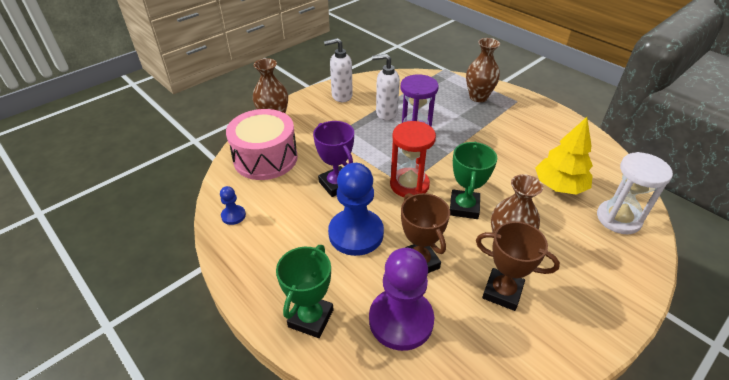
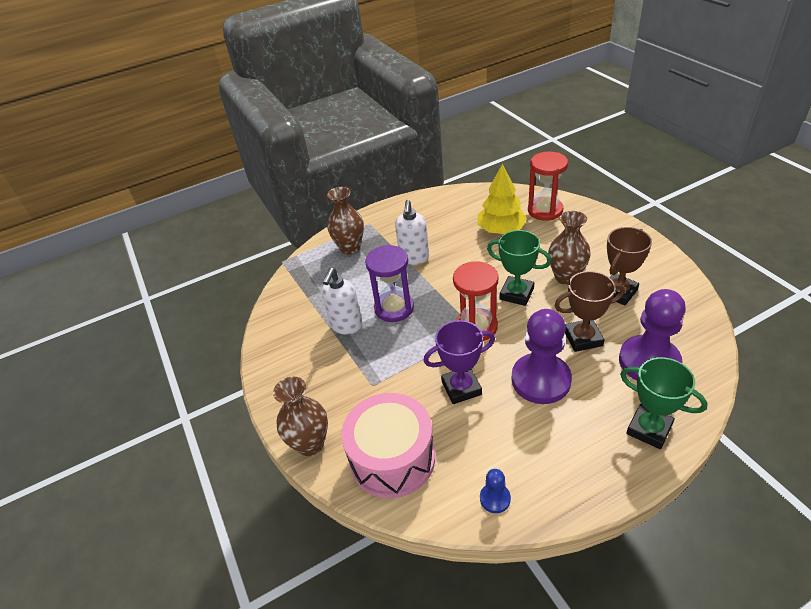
camera: 70 degrees left, 0 degrees up
white soap dispenser [324,38,353,102] -> white soap dispenser moved to [395,200,429,265]
blue pawn [328,163,384,256] -> purple pawn [511,309,572,404]
white hourglass [597,152,673,234] -> red hourglass [528,152,568,221]

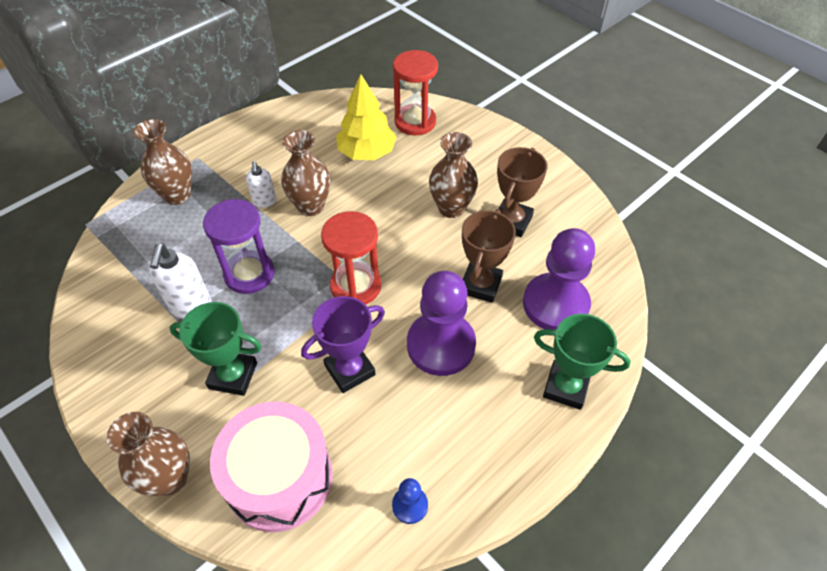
camera: 20 degrees left, 10 degrees up
white soap dispenser [395,200,429,265] -> white soap dispenser [246,161,276,208], size x0.62
green trophy [487,230,551,306] -> green trophy moved to [169,302,262,396]
brown trophy [554,271,625,352] -> brown trophy turned 45 degrees counterclockwise [462,209,516,303]
none -> brown vase [281,130,330,216]

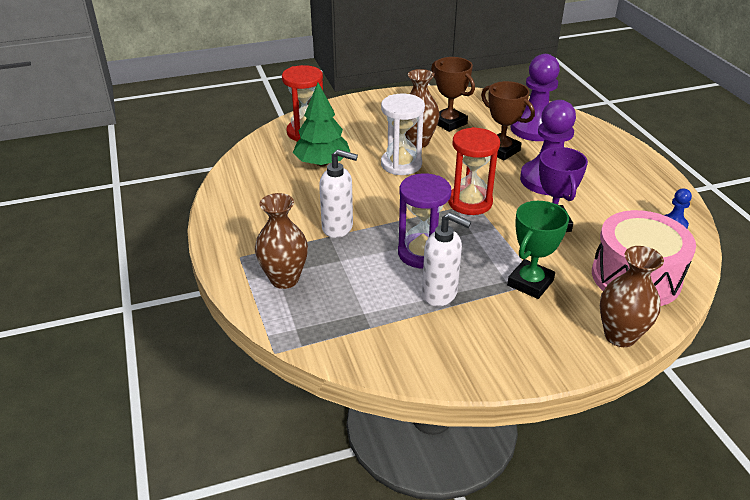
camera: 65 degrees left, 15 degrees down
white soap dispenser [246,161,276,208] -> white soap dispenser [319,149,358,238], size x1.60
brown vase [281,130,330,216] -> none
yellow tree [336,74,397,160] -> green tree [293,83,350,166]
green trophy [534,314,631,410] -> none
none -> white hourglass [381,94,425,175]

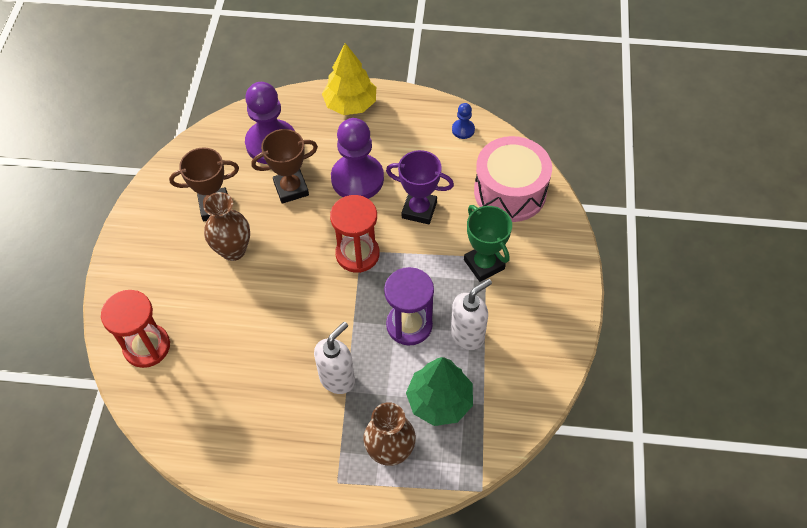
camera: 65 degrees left, 20 degrees up
green tree [293,83,350,166] -> green tree moved to [406,357,473,426]
white hourglass [381,94,425,175] -> none
brown vase [600,246,664,347] -> none
none -> yellow tree [322,43,376,115]

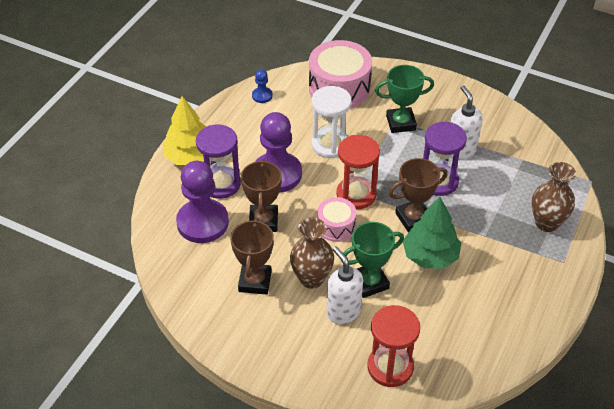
camera: 70 degrees left, 10 degrees down
white soap dispenser [314,322,355,394] -> white soap dispenser moved to [327,246,363,324]
purple trophy [386,150,454,224] -> white hourglass [311,86,352,158]
green tree [406,357,473,426] -> green tree moved to [403,197,461,269]
none -> purple hourglass [196,124,241,199]
none -> pink drum [317,197,357,242]
none -> green trophy [341,222,404,298]
none -> brown trophy [389,158,448,232]

